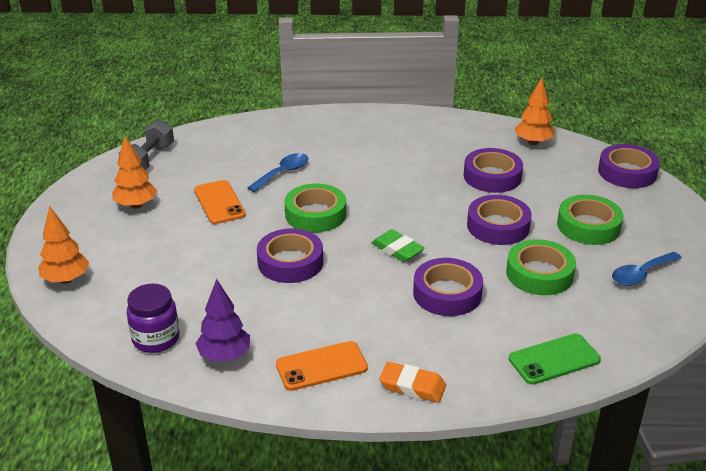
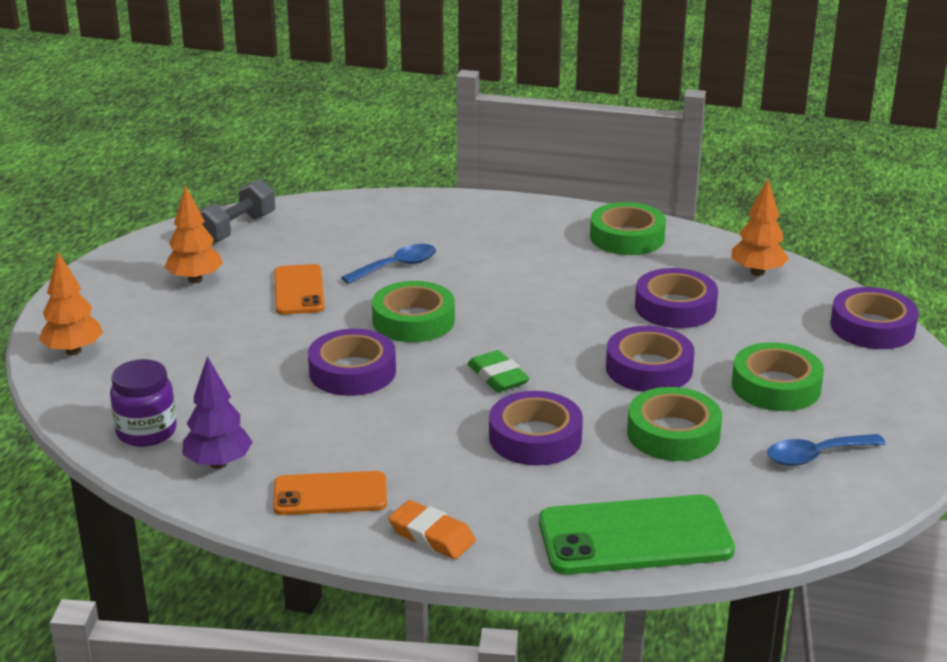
camera: 15 degrees right, 5 degrees down
green phone [509,334,601,385] -> green phone [539,495,735,575], size x1.58
none -> green tape [590,202,666,255]

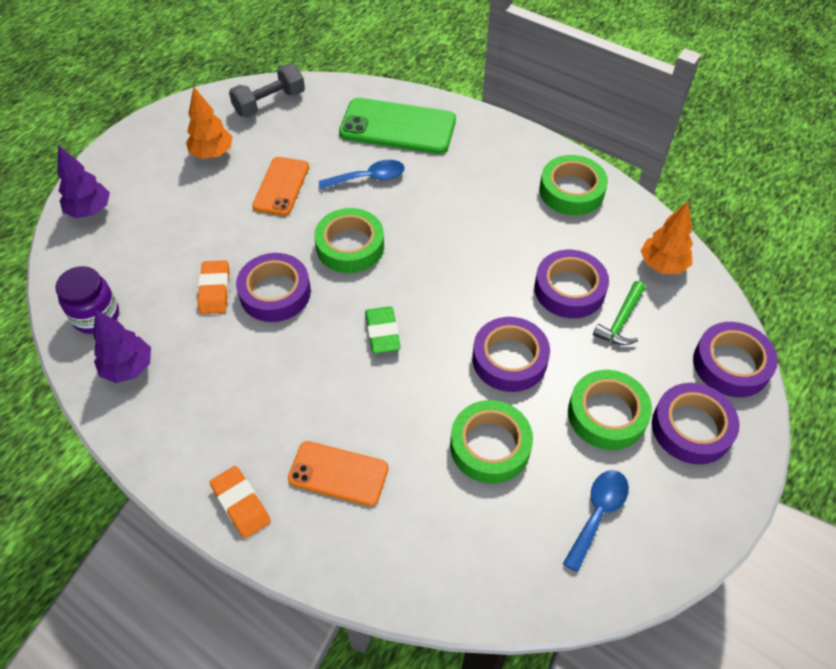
camera: 20 degrees right, 25 degrees up
orange tree [39,252,103,355] -> purple tree [57,145,110,218]
orange phone [273,471,387,515] -> orange phone moved to [288,441,389,506]
purple tape [489,391,583,466] -> purple tape moved to [652,383,740,464]
green phone [539,495,735,575] -> green phone moved to [339,98,456,154]
blue spoon [767,434,886,466] -> blue spoon turned 120 degrees clockwise [563,470,629,572]
none -> orange eraser [198,260,230,314]
none -> green hammer [593,281,645,346]

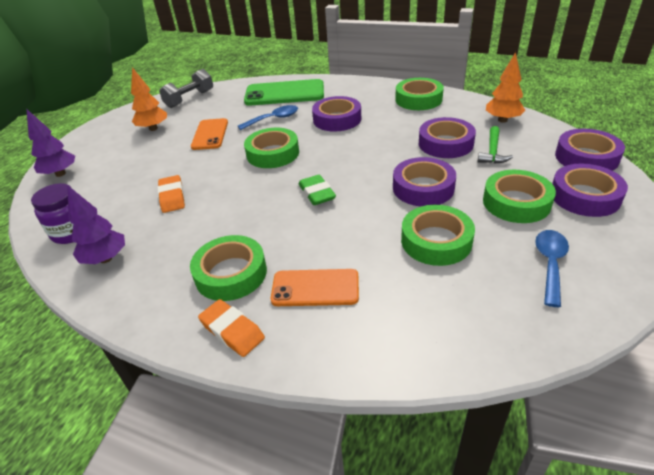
camera: 10 degrees left, 15 degrees down
purple tape [236,253,311,322] -> purple tape moved to [312,96,361,132]
none -> green tape [190,235,267,301]

